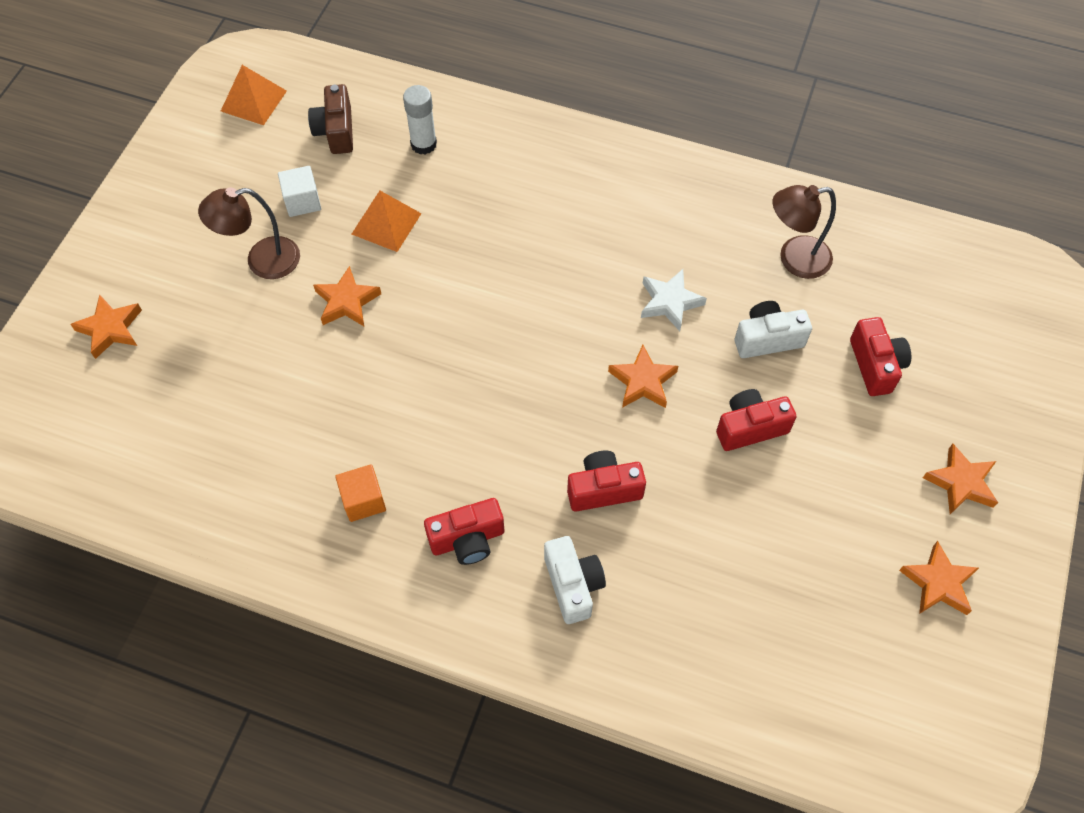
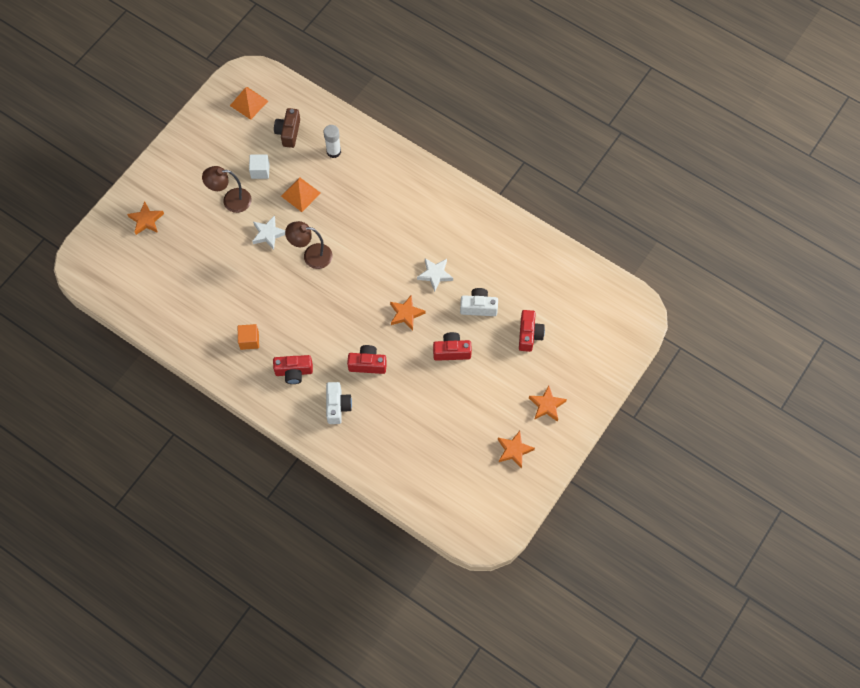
camera: 15 degrees right, 5 degrees up
orange star [313,266,381,326] -> white star [252,216,285,250]
brown lamp [773,185,836,279] -> brown lamp moved to [285,221,332,269]

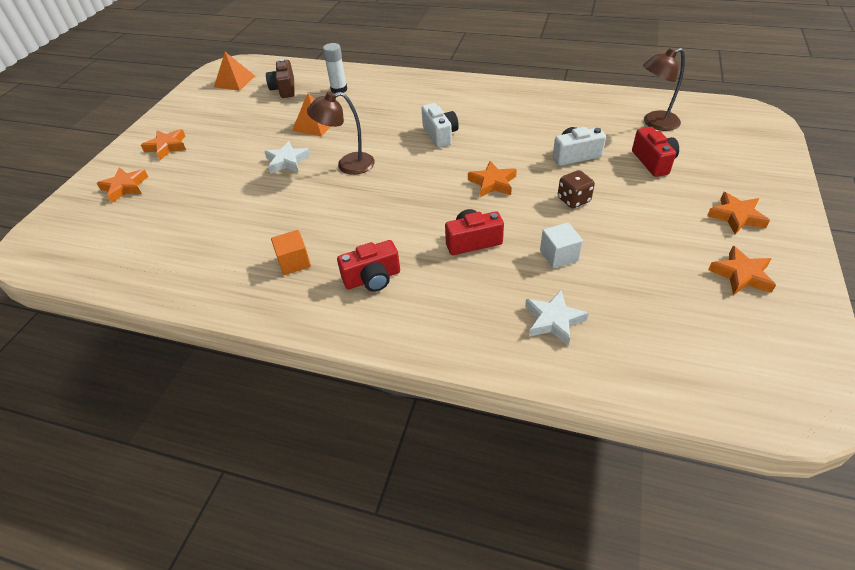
camera: 15 degrees left, 20 degrees down
brown lamp [202,166,252,213] -> brown lamp moved to [643,48,685,131]
white cube [249,154,270,179] -> white cube moved to [540,222,583,269]
white camera [326,382,352,424] -> white camera moved to [422,103,459,148]
white star [417,258,453,292] -> white star moved to [525,290,589,346]
red camera [433,332,472,361] -> brown dice [558,170,595,208]
none -> orange star [141,129,186,160]

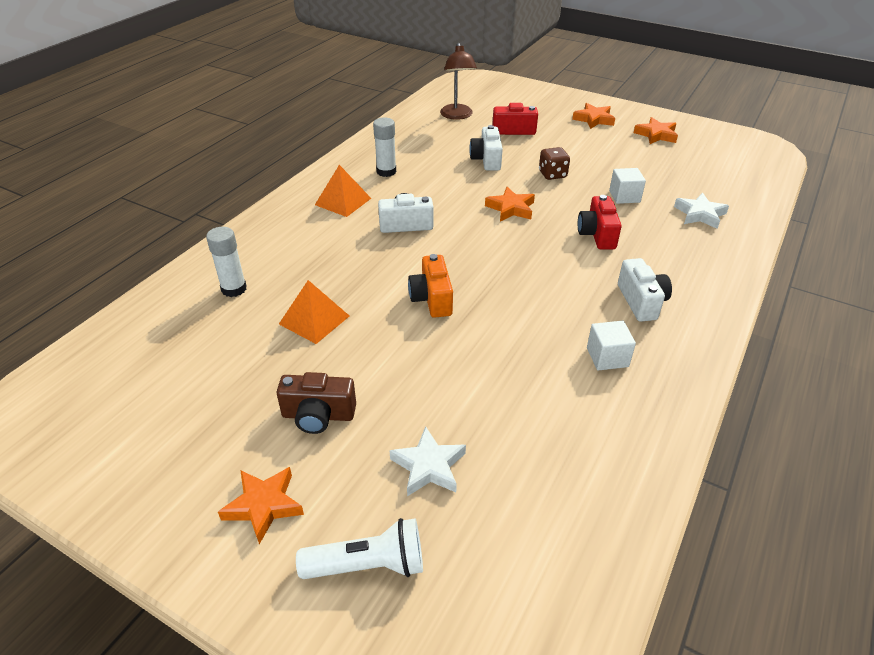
camera: 80 degrees left, 5 degrees down
orange star [97,168,148,203] -> white flashlight [296,518,423,579]
orange pyramid [214,52,255,91] -> orange pyramid moved to [315,165,371,217]
white star [264,141,311,174] -> white star moved to [390,426,466,496]
brown camera [266,59,295,98] -> brown camera moved to [277,372,356,434]
orange cube [271,230,311,275] -> white cube [587,321,636,371]
brown lamp [307,92,375,175] -> orange camera [408,254,453,318]
red camera [337,240,400,292] -> white camera [618,258,672,322]
none -> white glue stick [373,117,396,177]

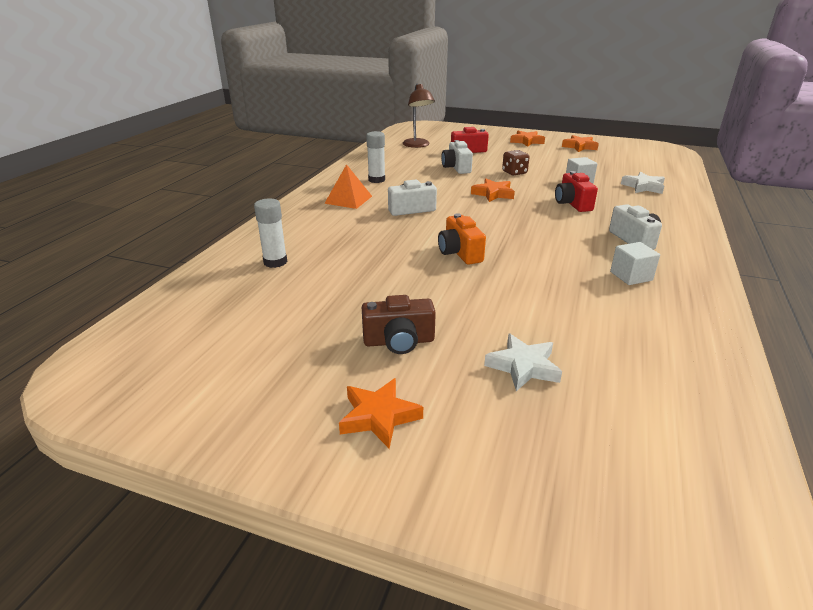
camera: 10 degrees left, 10 degrees down
orange pyramid [279,280,349,344] -> none
white flashlight [296,518,423,579] -> none

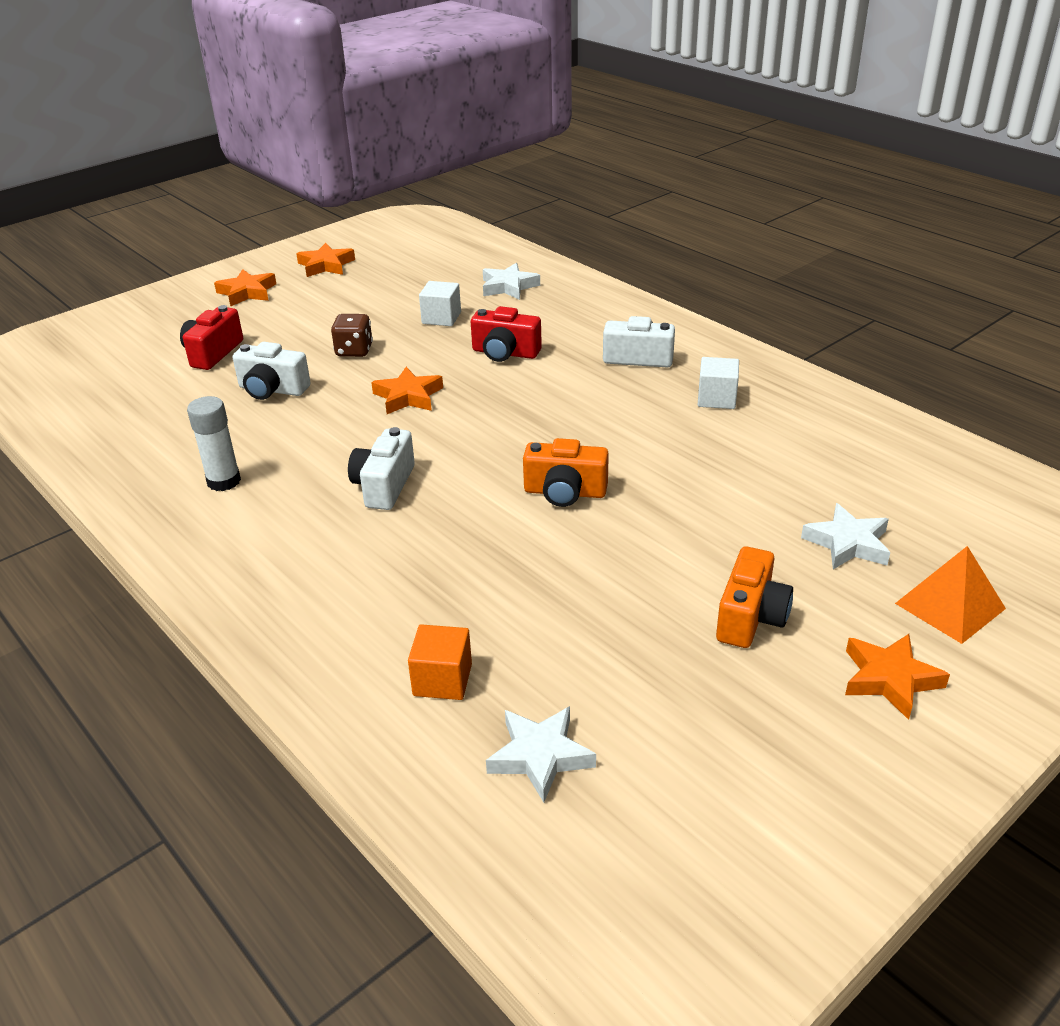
camera: 60 degrees left, 5 degrees up
white glue stick [254,199,287,268] -> orange cube [408,624,472,700]
orange pyramid [324,164,372,209] -> orange pyramid moved to [895,546,1006,644]
brown camera [362,295,436,354] -> orange camera [716,546,793,648]
brown lamp [403,83,435,148] -> none
none -> white star [486,706,596,803]

